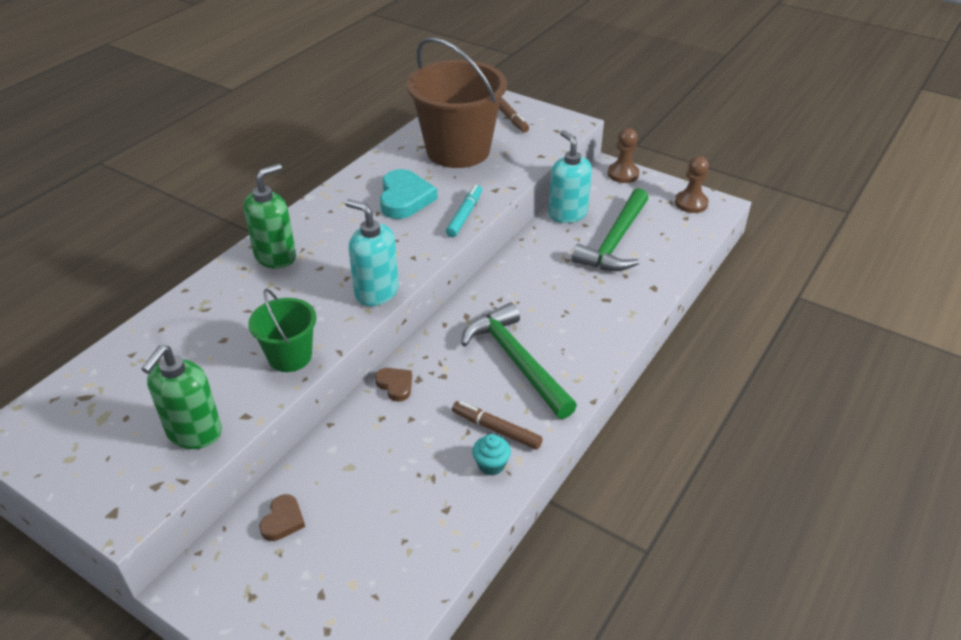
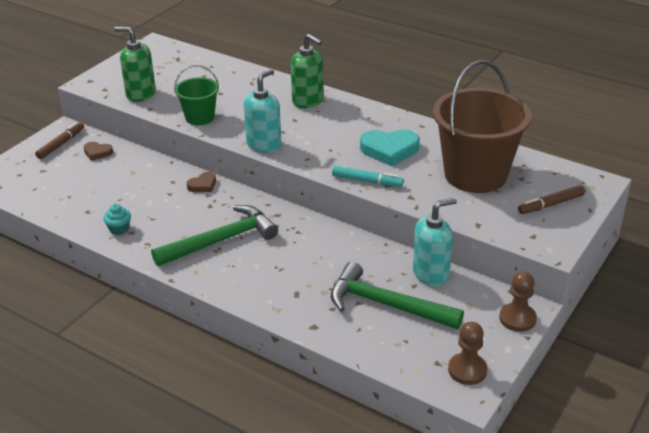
camera: 90 degrees right, 5 degrees down
brown marker [452,401,543,450] -> brown marker moved to [35,122,84,159]

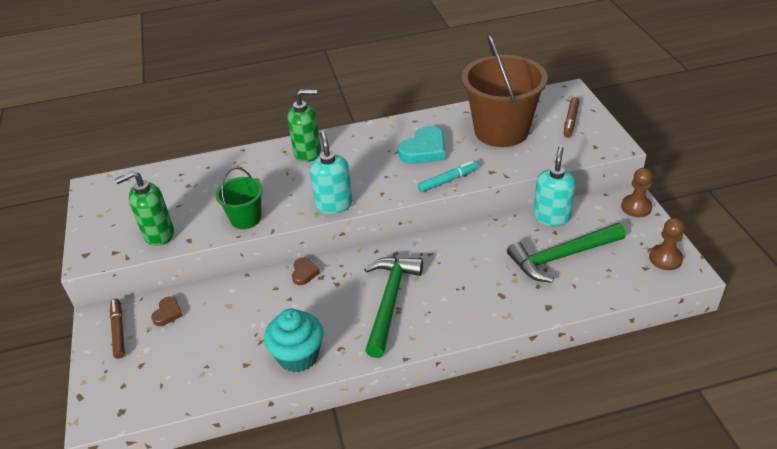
camera: 45 degrees left, 5 degrees up
brown heart [84,142,113,161] -> brown heart turned 45 degrees counterclockwise [151,297,183,326]
turquoise cupcake [103,204,131,235] -> turquoise cupcake [264,309,323,373], size x1.98

